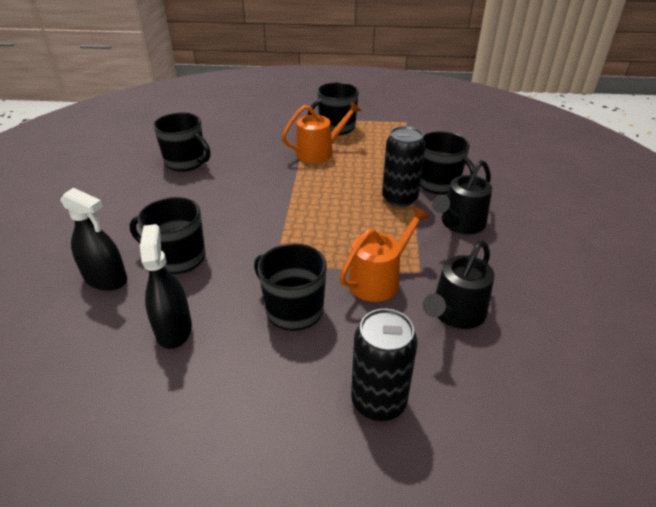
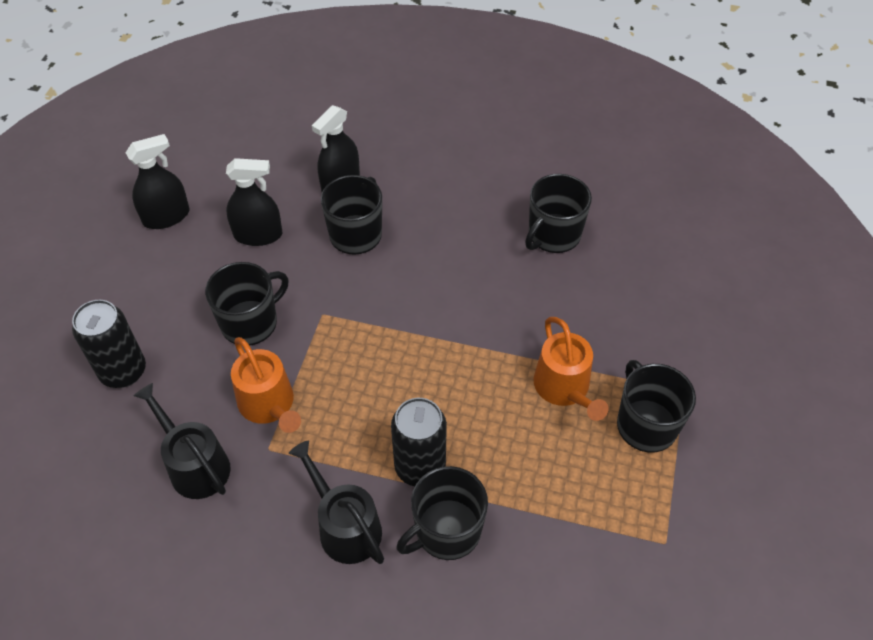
camera: 100 degrees right, 15 degrees up
none -> black spray bottle [126,134,190,229]

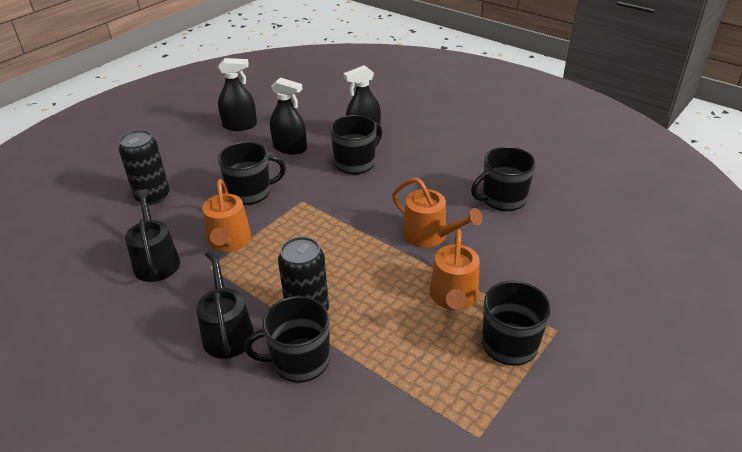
camera: 25 degrees right, 15 degrees down
none -> orange watering can [392,178,482,248]

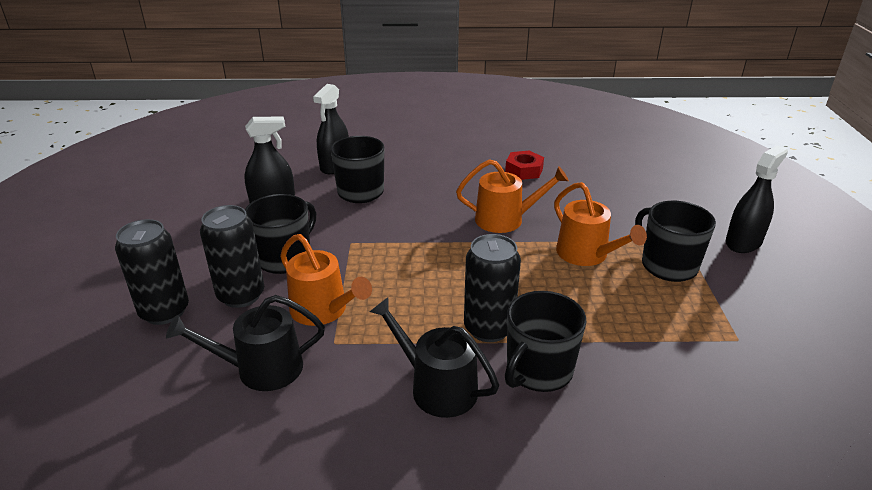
camera: 40 degrees left, 5 degrees down
black watering can [125,189,180,282] -> black watering can turned 45 degrees counterclockwise [166,295,325,391]
black spray bottle [218,58,257,131] -> black spray bottle moved to [725,146,788,253]
black mug [471,147,536,211] -> red nut [505,151,544,180]
none -> black can [200,205,264,308]

